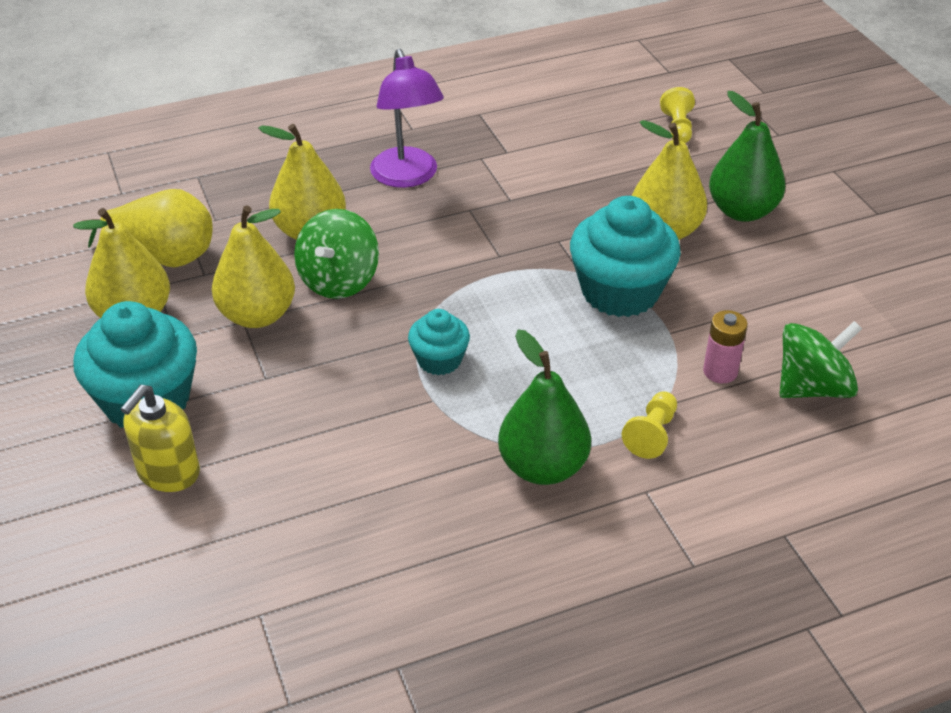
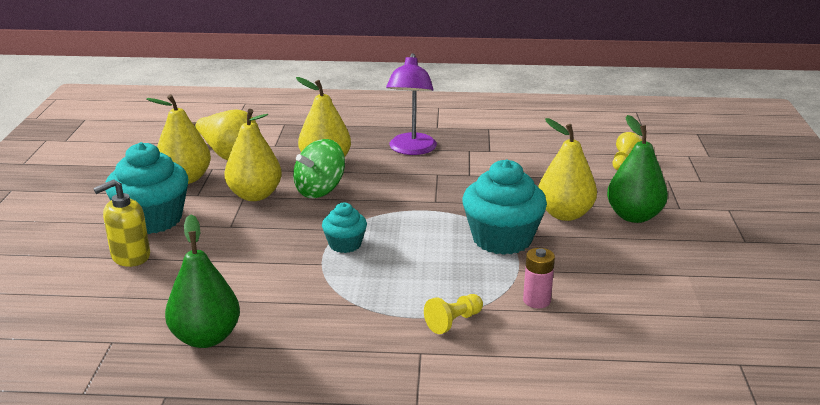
camera: 25 degrees right, 15 degrees down
green pear [498,330,591,485] -> green pear moved to [165,214,240,348]
green spinning top [780,321,862,398] -> none

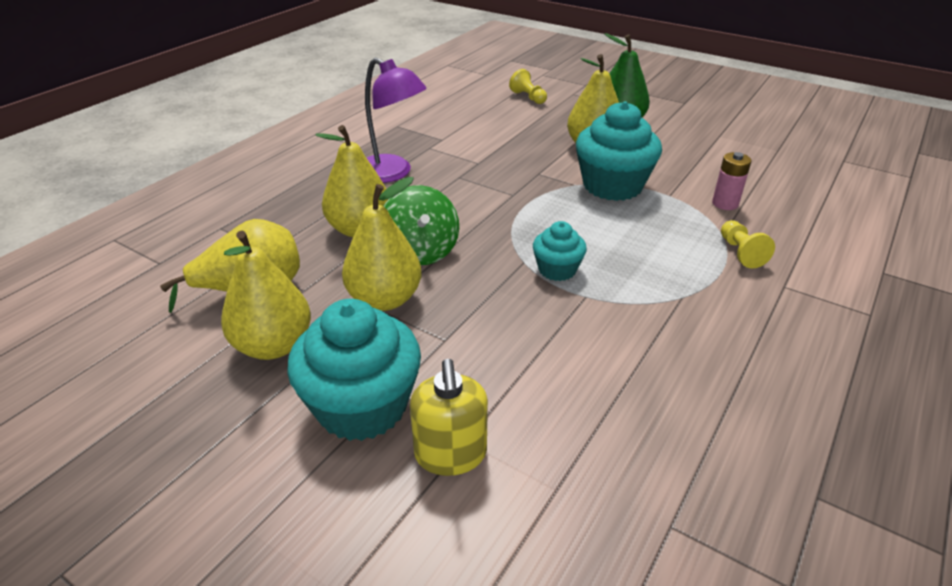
camera: 60 degrees left, 10 degrees up
green pear [165,214,240,348] -> none

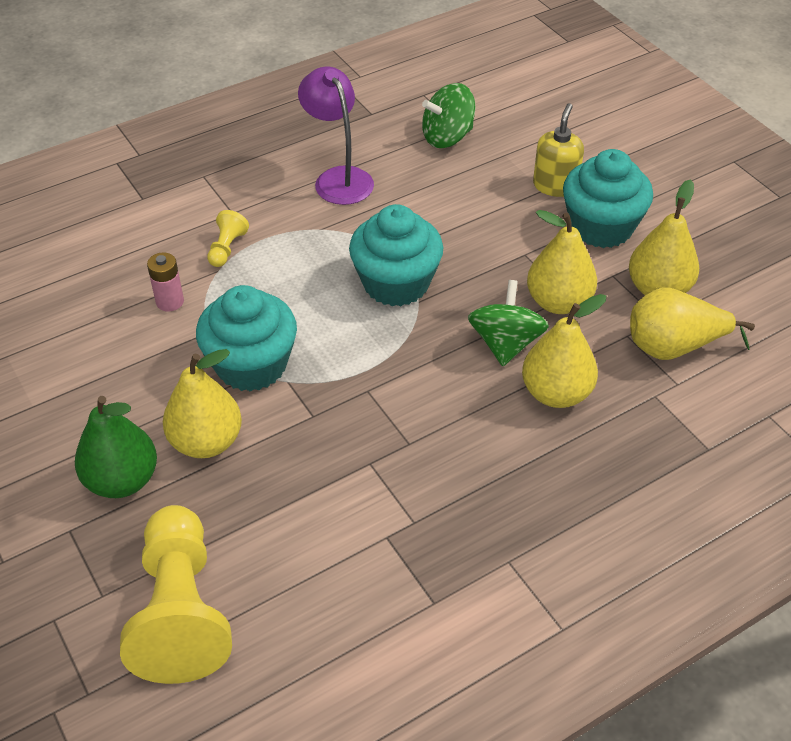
camera: 155 degrees left, 10 degrees up
purple lamp [365,58,427,183] -> purple lamp moved to [298,66,374,205]
yellow pawn [509,69,547,104] -> yellow pawn [120,505,232,684], size x2.34
turquoise cupcake [533,221,587,281] -> turquoise cupcake [349,204,443,306], size x1.87
none -> green spinning top [422,83,475,148]

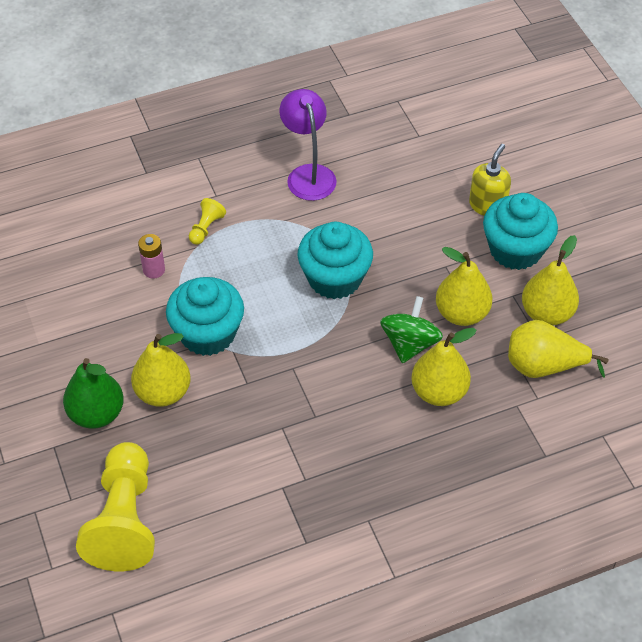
camera: 10 degrees right, 5 degrees up
green spinning top [422,83,475,148] -> none

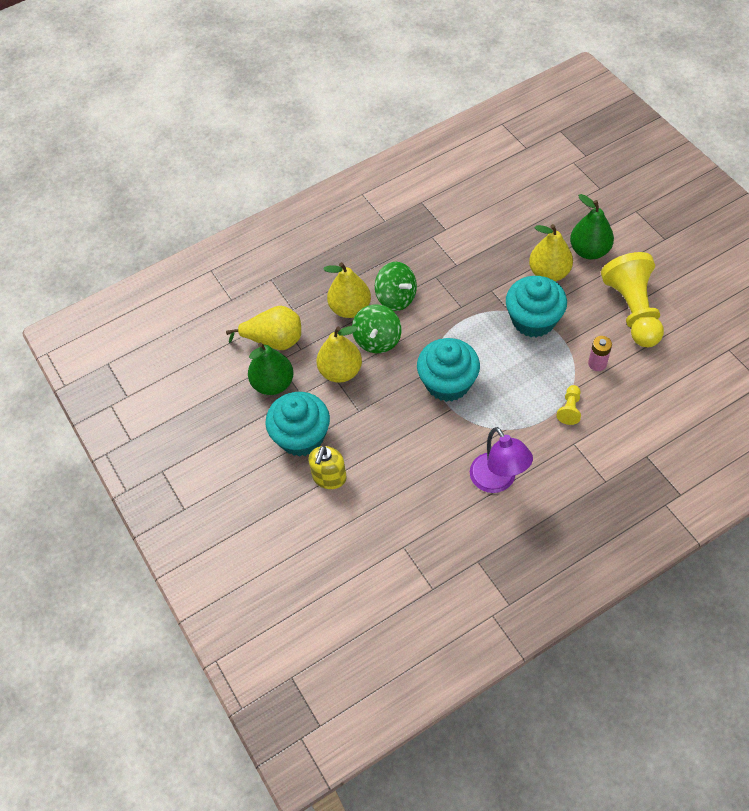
camera: 175 degrees right, 5 degrees up
yellow pawn [76,442,155,571] -> yellow pawn moved to [601,252,664,347]
yellow pear [522,235,579,326] -> green pear [248,342,294,395]
none -> green spinning top [375,262,417,311]

